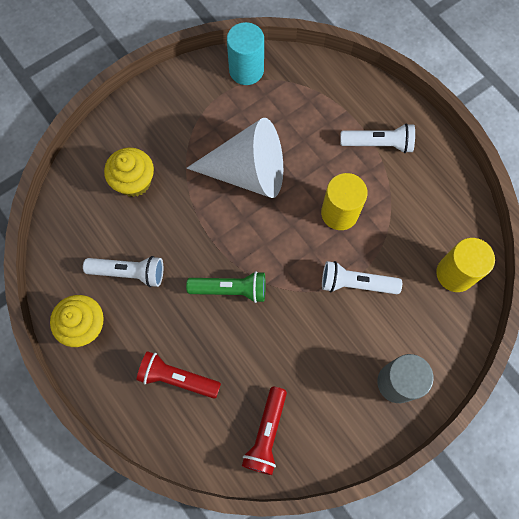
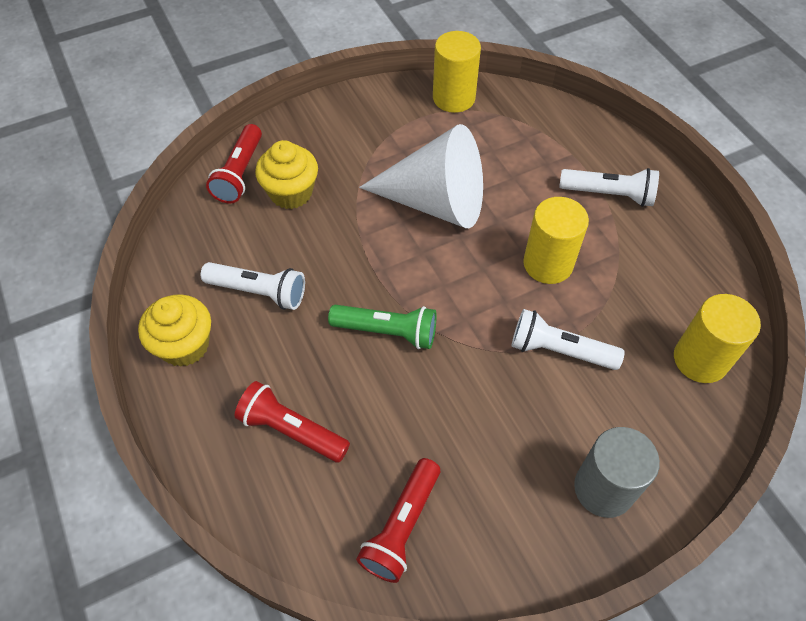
camera: 10 degrees right, 15 degrees down
turquoise cylinder [227,22,264,85] -> yellow cylinder [433,31,481,113]
none -> red flashlight [206,124,262,204]

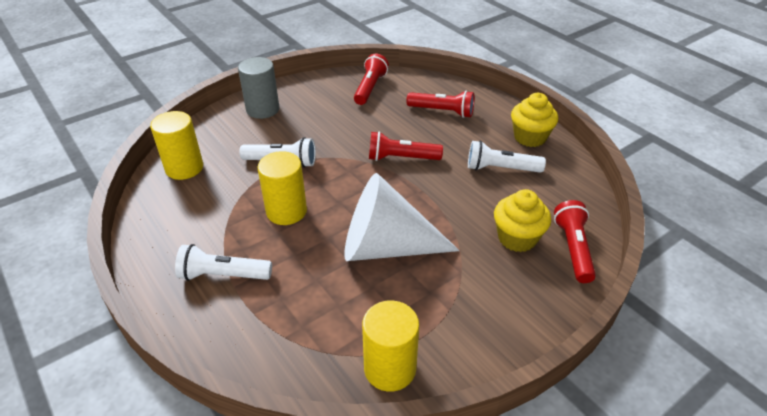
camera: 170 degrees right, 15 degrees down
green flashlight [328,305,437,349] -> red flashlight [369,131,443,161]

